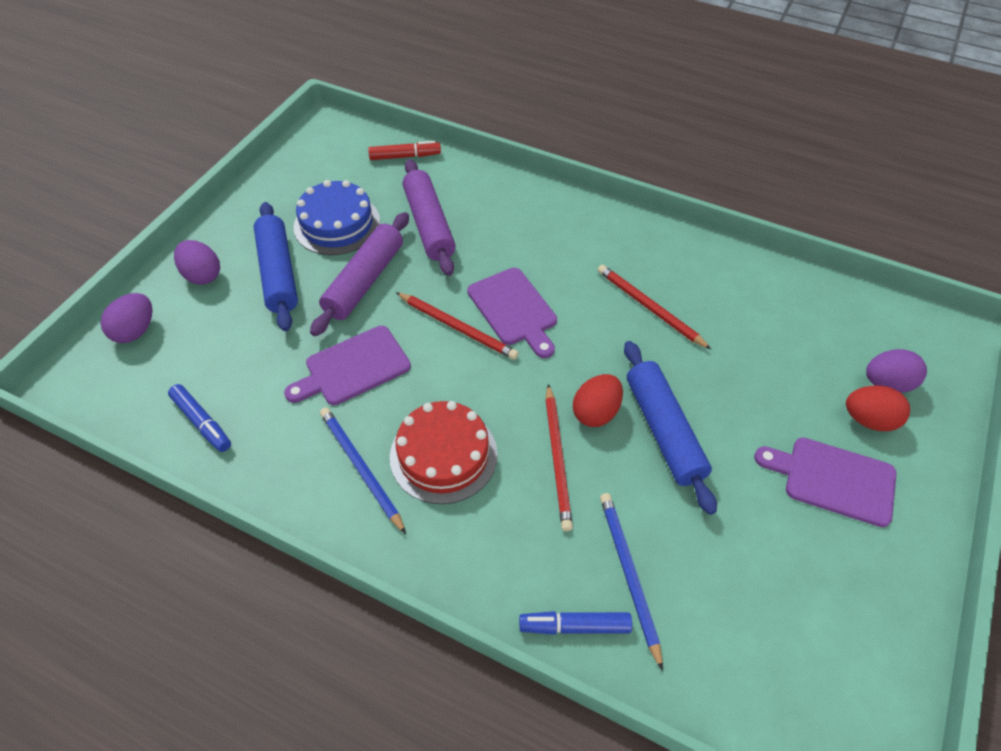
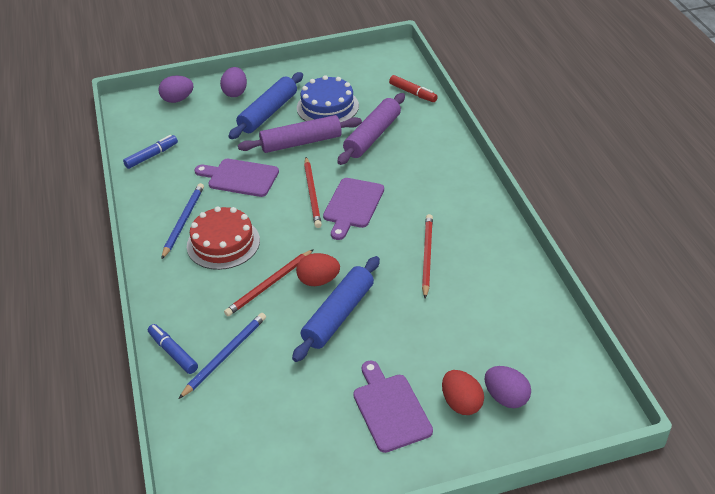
camera: 50 degrees right, 10 degrees down
blue marker [168,384,231,452] -> blue marker turned 135 degrees counterclockwise [123,135,178,169]

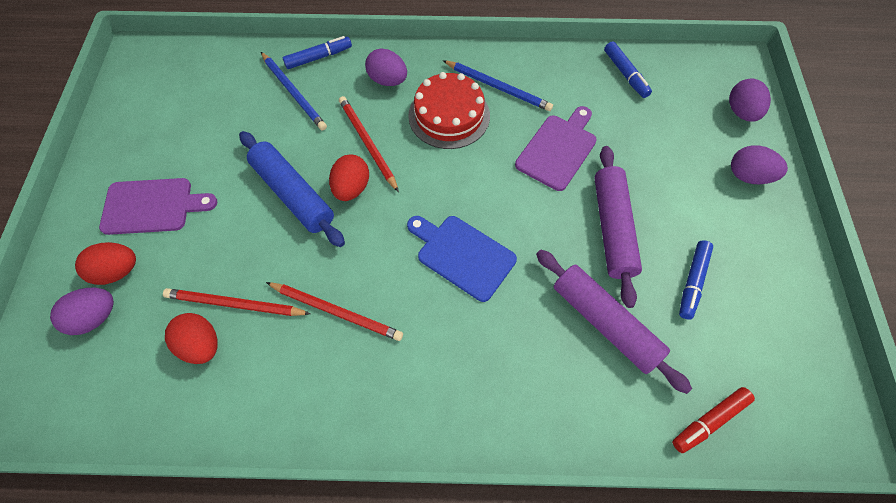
camera: 105 degrees right, 20 degrees up
blue rolling pin [229,72,303,139] -> none
blue cake [297,75,359,122] -> blue marker [679,240,713,319]
red pencil [304,157,322,228] -> red pencil moved to [163,288,311,316]
purple cutting board [323,178,384,240] -> blue cutting board [407,216,517,302]
none -> red egg [165,313,218,364]
none -> purple egg [365,48,407,86]

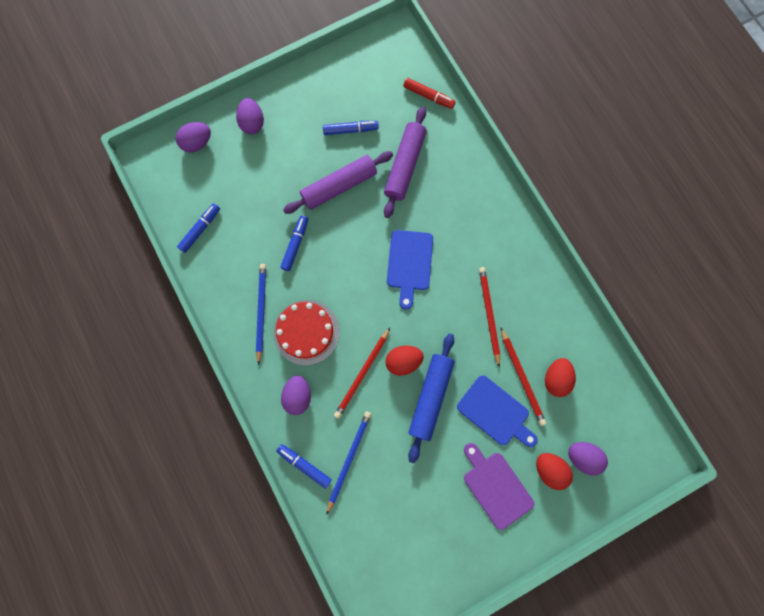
camera: 120 degrees left, 15 degrees up
purple cutting board [515,106,597,191] -> blue marker [280,216,308,271]
none -> blue cutting board [457,375,538,447]

